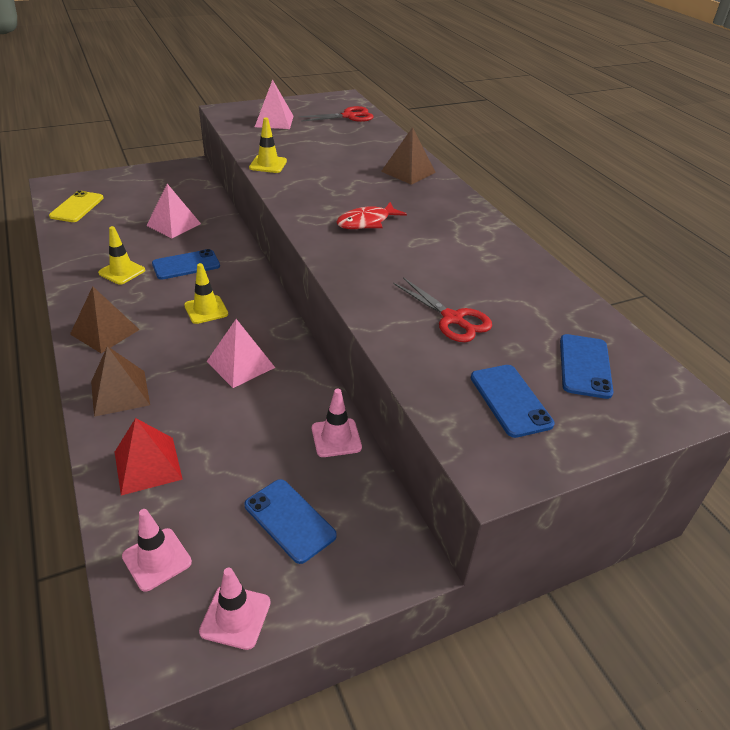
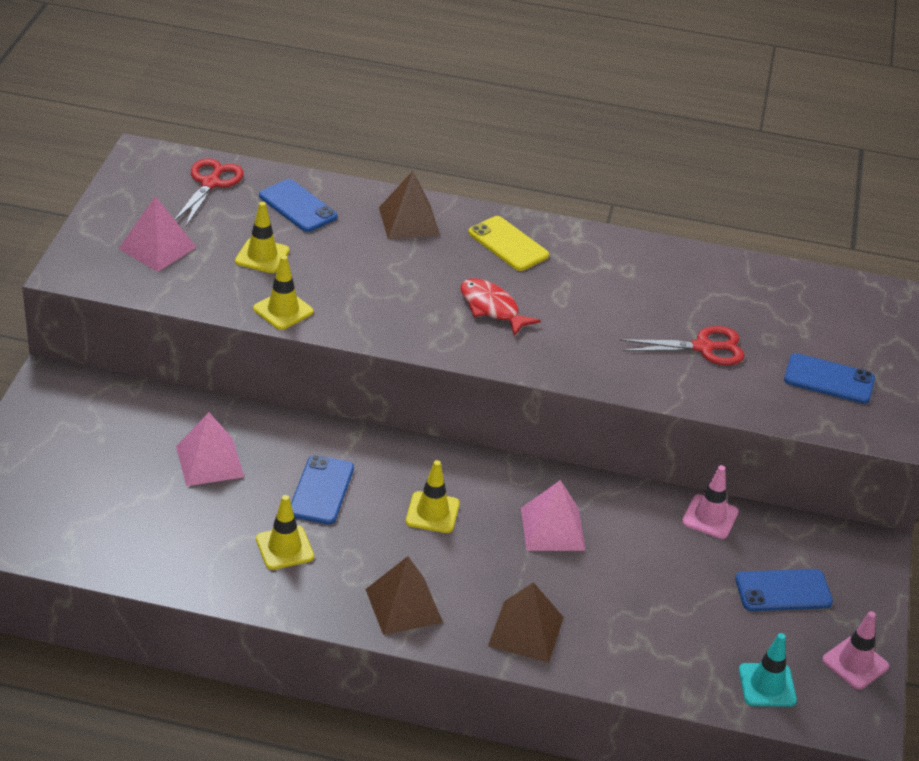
camera: 55 degrees left, 0 degrees up
yellow phone [49,190,104,222] -> yellow phone moved to [468,216,549,271]
red pyramid [115,418,183,495] -> none
pink traffic cone [122,509,192,592] -> turquoise traffic cone [739,633,797,707]
red fish [336,202,407,229] -> red fish turned 135 degrees clockwise [460,278,541,336]
blue phone [560,334,613,399] -> blue phone moved to [259,179,338,232]
none -> yellow traffic cone [235,202,290,273]

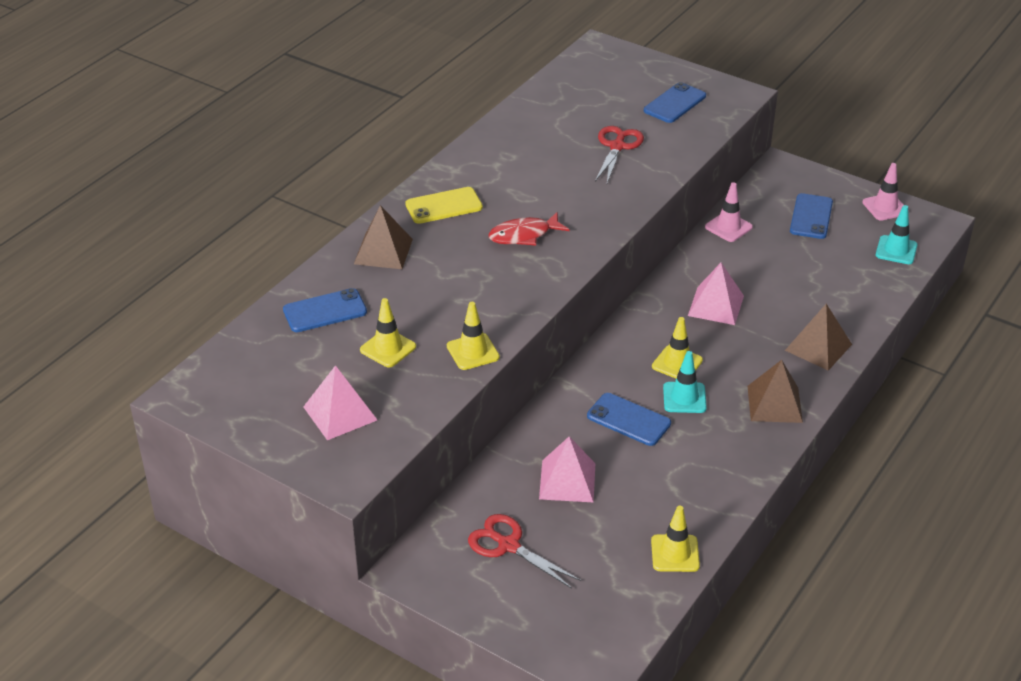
camera: 65 degrees left, 0 degrees up
red scissors [174,158,244,228] -> red scissors moved to [468,514,581,589]
yellow traffic cone [256,495,314,570] -> yellow traffic cone moved to [651,506,700,572]
none -> turquoise traffic cone [663,351,707,413]

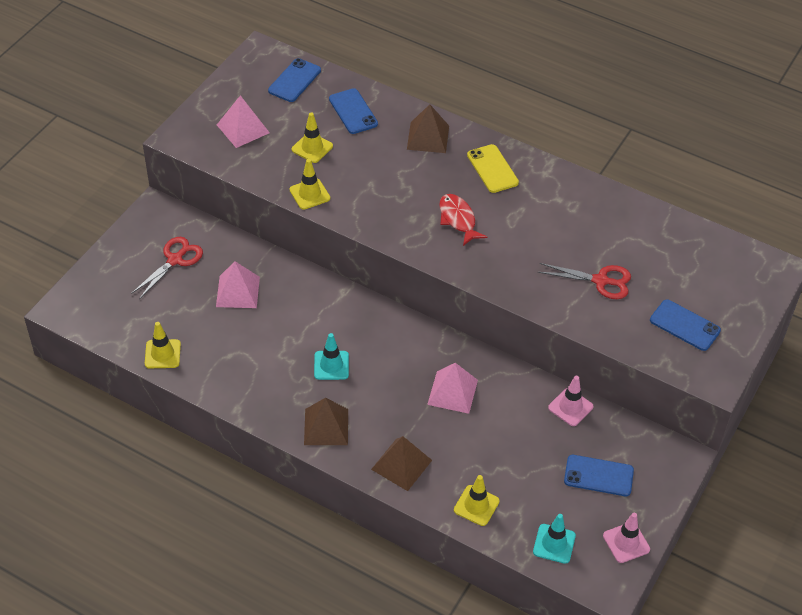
camera: 85 degrees right, 10 degrees up
blue phone [587,393,671,446] -> blue phone moved to [268,58,321,102]
yellow traffic cone [652,317,703,379] -> yellow traffic cone moved to [454,475,500,526]

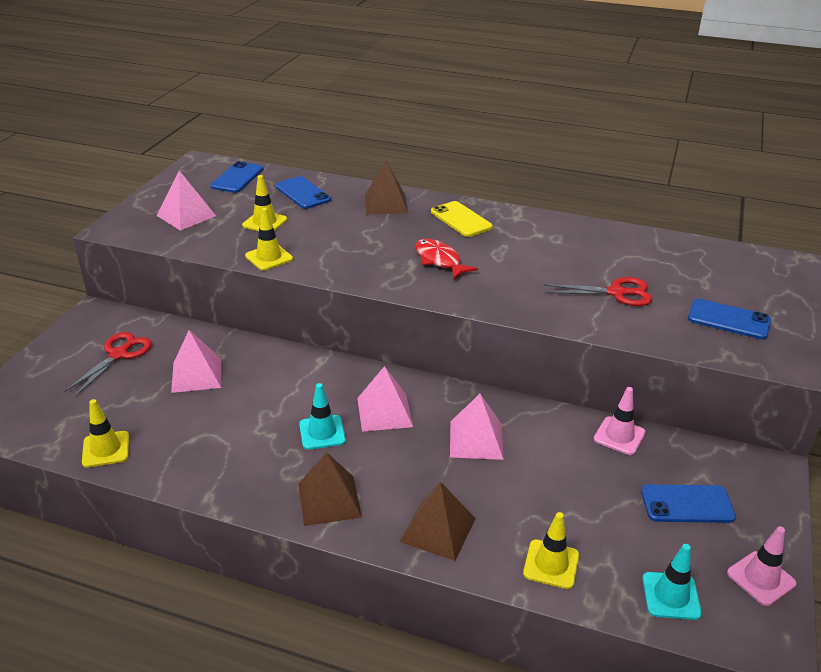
camera: 10 degrees left, 15 degrees down
none -> pink pyramid [357,366,413,432]

